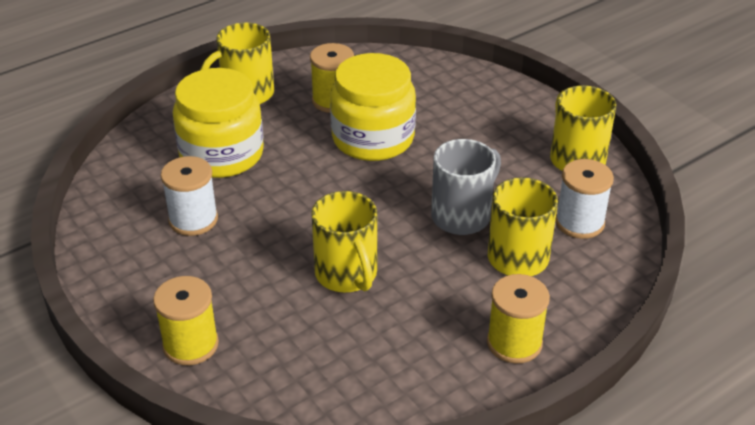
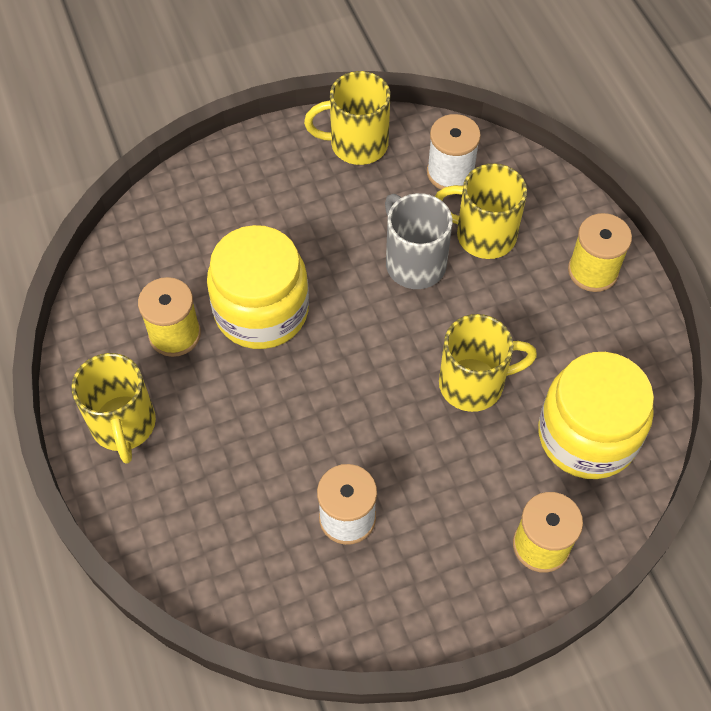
camera: 75 degrees left, 20 degrees up
yellow jar [173,68,264,178] -> yellow jar moved to [538,352,654,479]

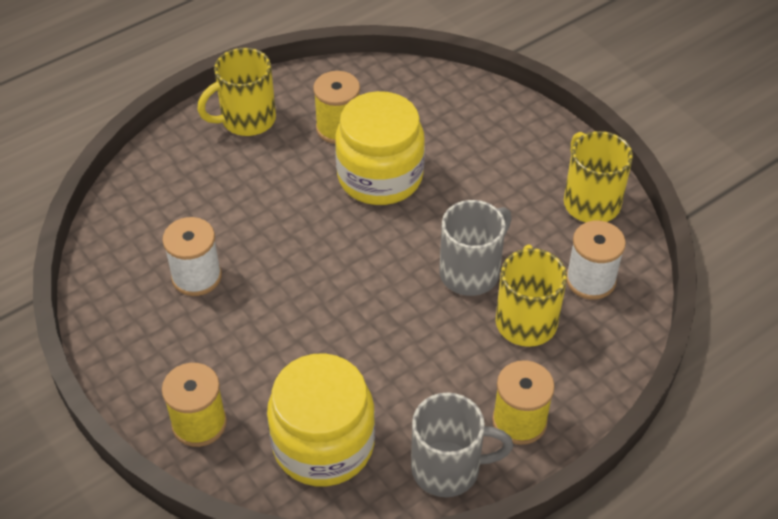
camera: 75 degrees right, 10 degrees down
yellow mug [439,314,537,412] -> none
none -> grey mug [411,392,513,497]

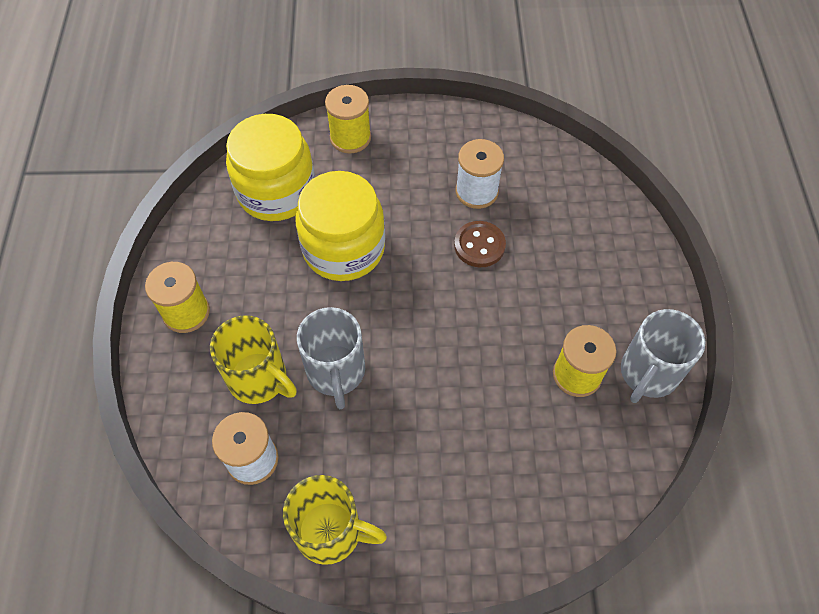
camera: 125 degrees right, 10 degrees up
yellow mug [197,48,276,136] -> none
yellow jar [335,91,425,205] -> yellow jar moved to [296,171,385,281]
grey mug [411,392,513,497] -> grey mug moved to [621,309,706,403]
none -> brown button [454,221,506,267]

